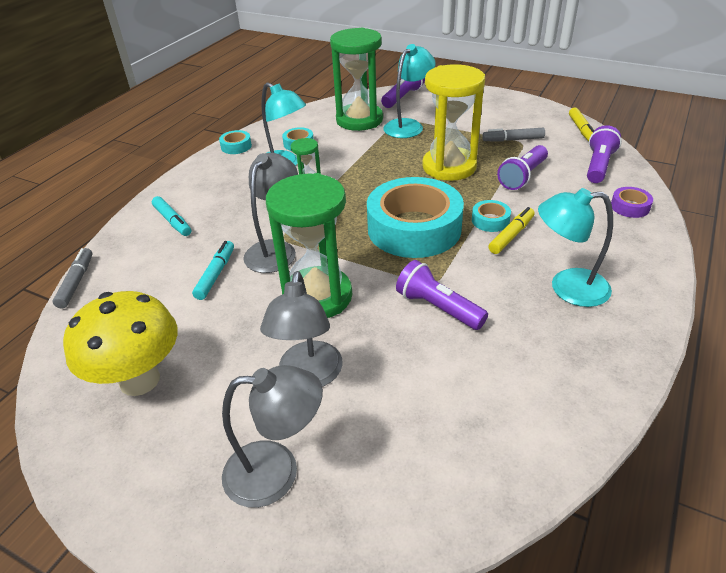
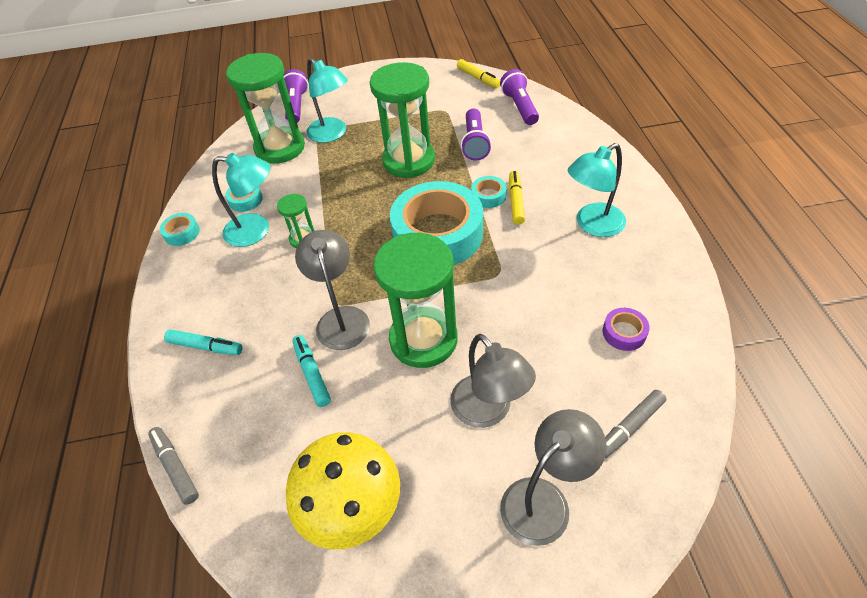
camera: 35 degrees left, 10 degrees up
turquoise lamp [384,44,435,138] -> turquoise lamp turned 135 degrees clockwise [307,58,348,143]
purple flashlight [396,260,488,330] -> none
yellow hourglass [422,64,485,181] -> green hourglass [370,62,435,178]
grey marker [482,128,545,142] -> grey marker moved to [605,390,666,458]
purple tape [611,187,653,218] -> purple tape moved to [603,308,649,351]

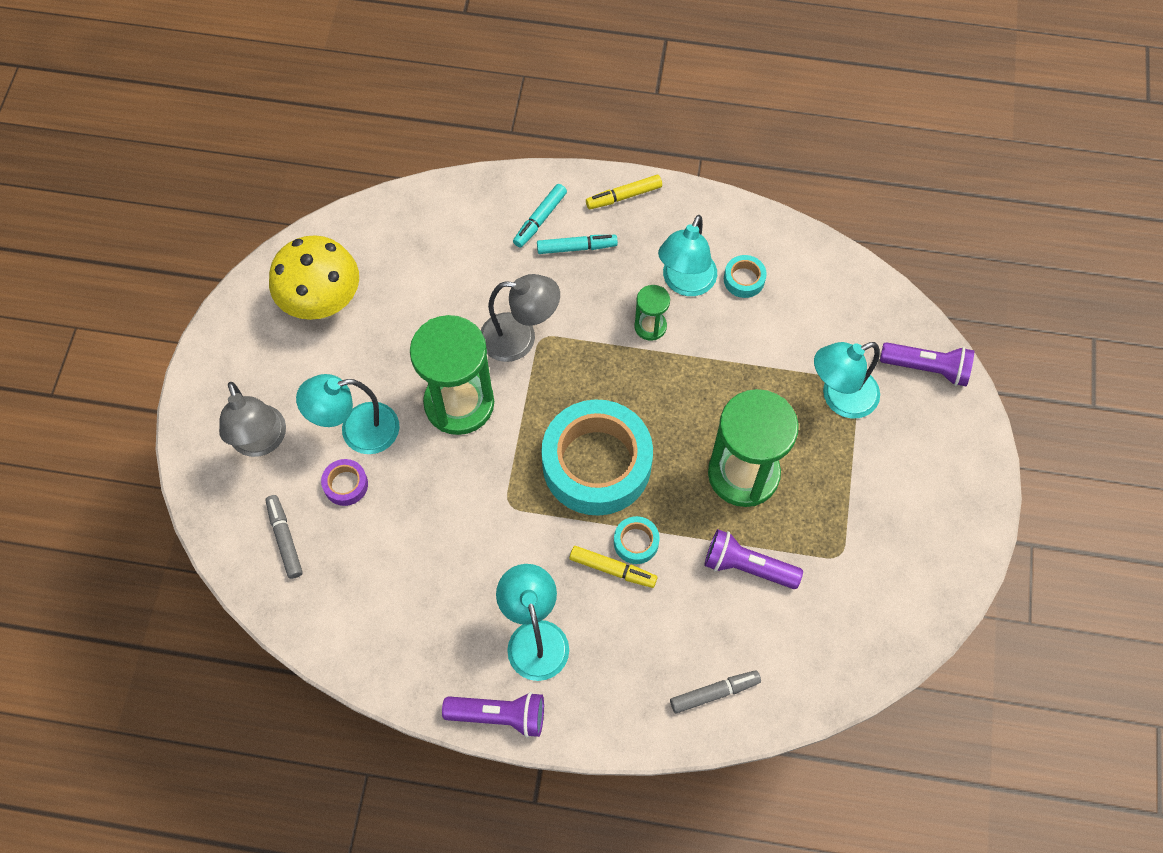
camera: 105 degrees right, 15 degrees up
grey marker [148,427,199,505] -> grey marker moved to [670,670,761,713]
turquoise tape [160,213,200,246] -> none
green hourglass [226,53,305,164] -> none
turquoise marker [292,335,331,407] -> turquoise marker moved to [537,235,618,254]
grey lamp [450,334,536,428] -> turquoise lamp [296,374,399,454]
yellow marker [457,59,500,88] -> yellow marker moved to [586,175,662,209]
purple flashlight [500,69,539,125] -> purple flashlight moved to [442,692,544,738]
purple tape [603,308,649,351] -> purple tape moved to [321,459,368,506]

